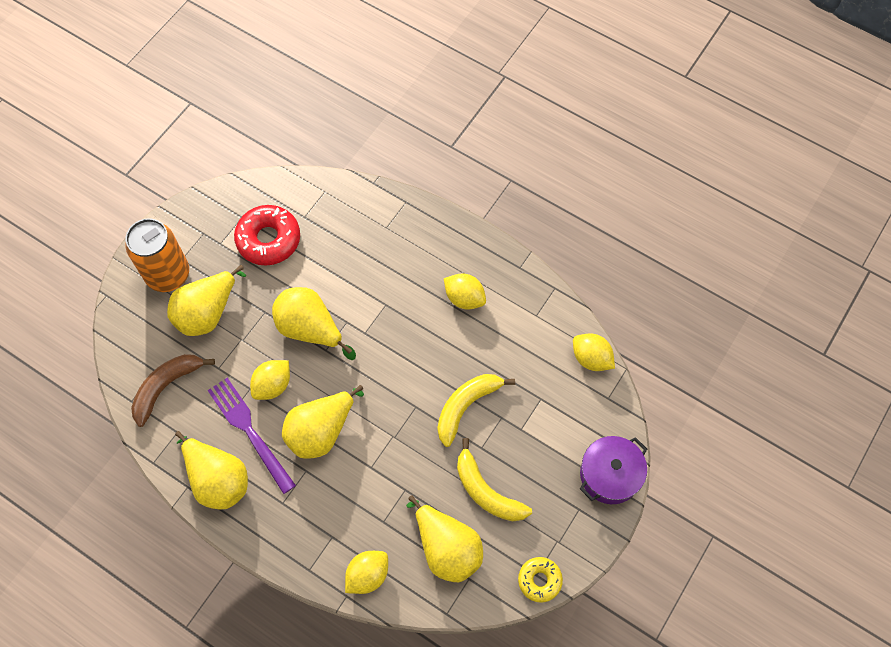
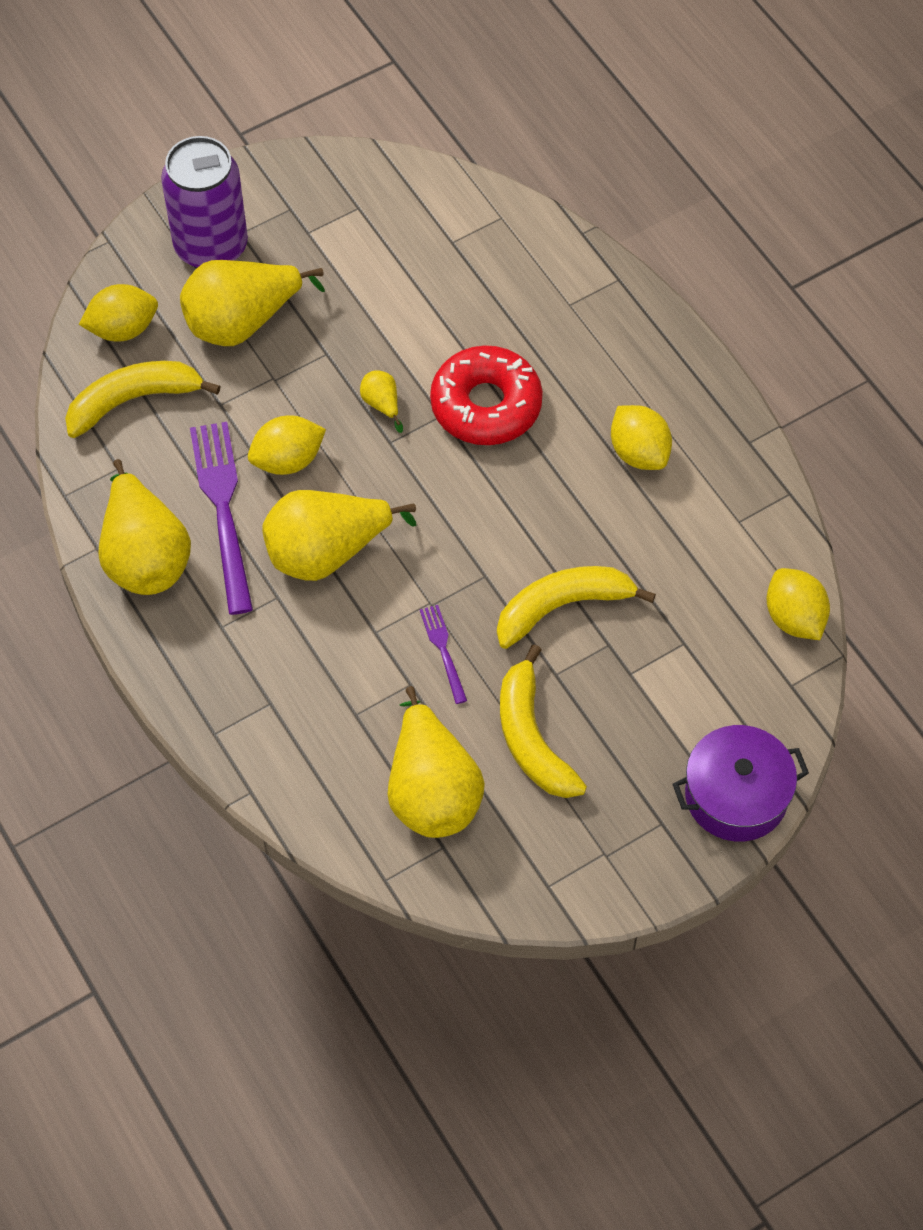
camera: 25 degrees right, 5 degrees down
orange can [126,218,189,292] -> purple can [161,136,248,268]
brown banana [131,354,215,427] -> yellow banana [65,361,221,438]
red donut [234,205,300,266] -> red donut moved to [430,345,543,445]
yellow pear [272,287,356,360] -> yellow pear [360,370,403,433], size x0.43
yellow lemon [345,551,388,594] -> yellow lemon moved to [79,284,158,342]
yellow donut [518,557,563,603] -> none
none -> purple fork [420,605,467,704]

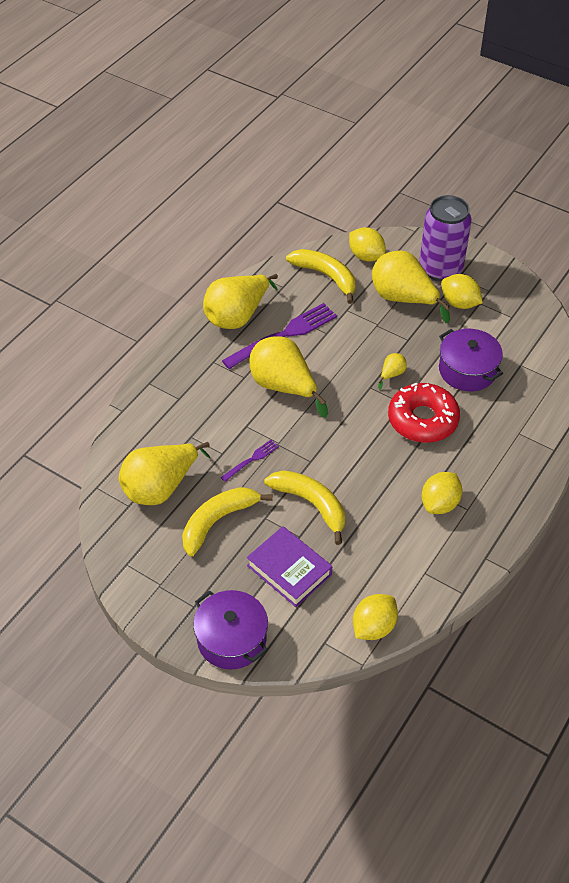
camera: 65 degrees right, 10 degrees down
yellow lemon [248,415,326,475] -> yellow lemon moved to [441,274,483,309]
none -> purple book [247,526,332,607]
none -> purple pot [439,329,503,391]

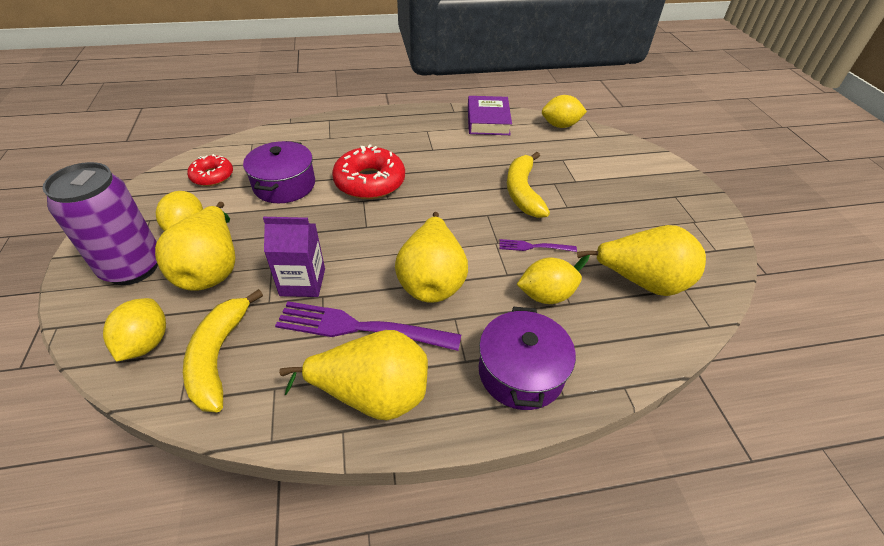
camera: 135 degrees left, 5 degrees down
yellow banana [182,487,273,556] -> none
purple pot [193,590,268,669] -> purple pot moved to [479,307,576,410]
purple book [247,526,332,607] -> purple book moved to [468,96,512,135]
yellow pear [378,353,407,390] -> none
yellow lemon [422,472,462,514] -> yellow lemon moved to [516,258,582,304]
none -> red donut [187,154,233,186]
none -> purple carton [263,217,325,297]

